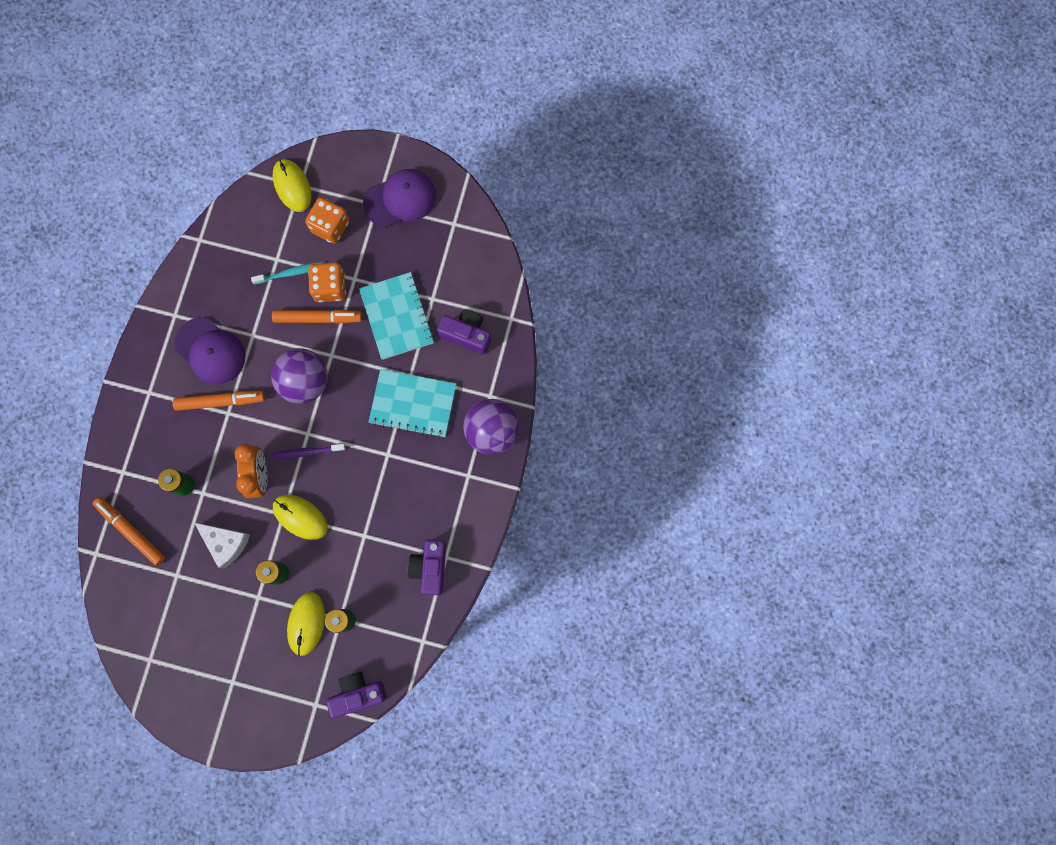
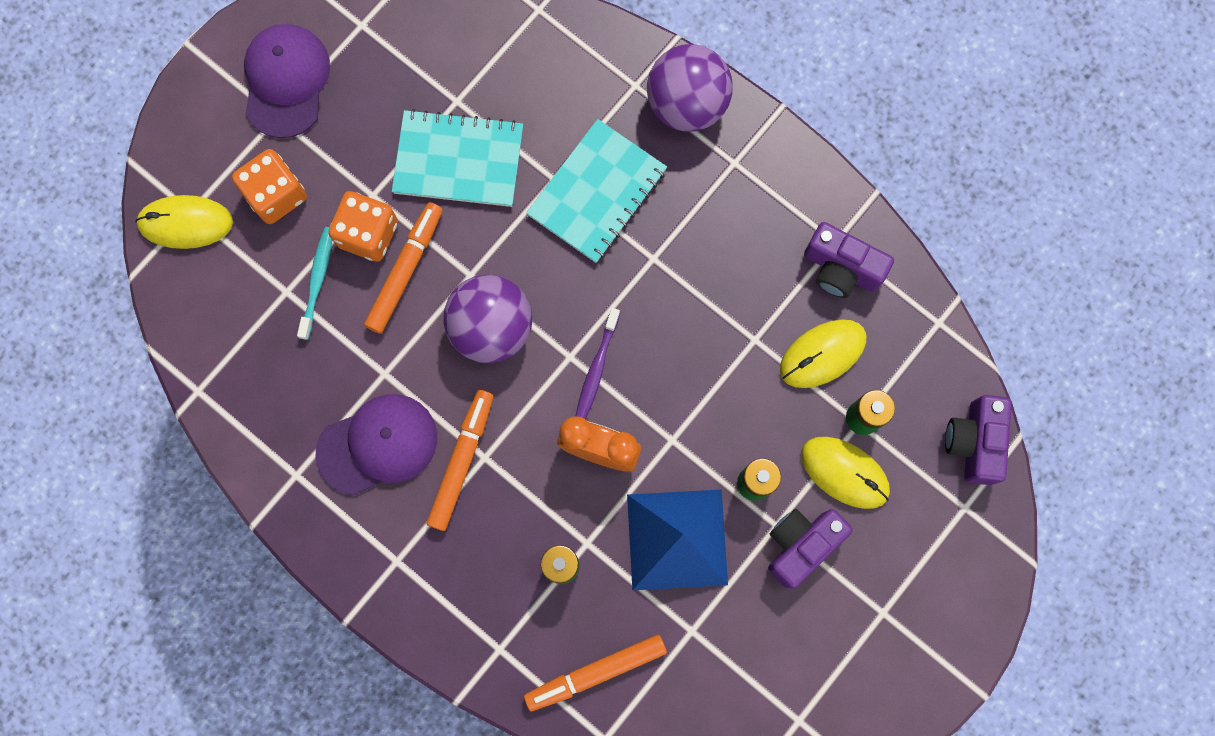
camera: 65 degrees left, 0 degrees up
white cheese [194,522,250,569] -> blue pyramid [627,490,728,590]
yellow mouse [273,495,328,540] -> yellow mouse moved to [780,319,866,388]
purple camera [437,309,491,355] -> purple camera moved to [768,509,852,589]

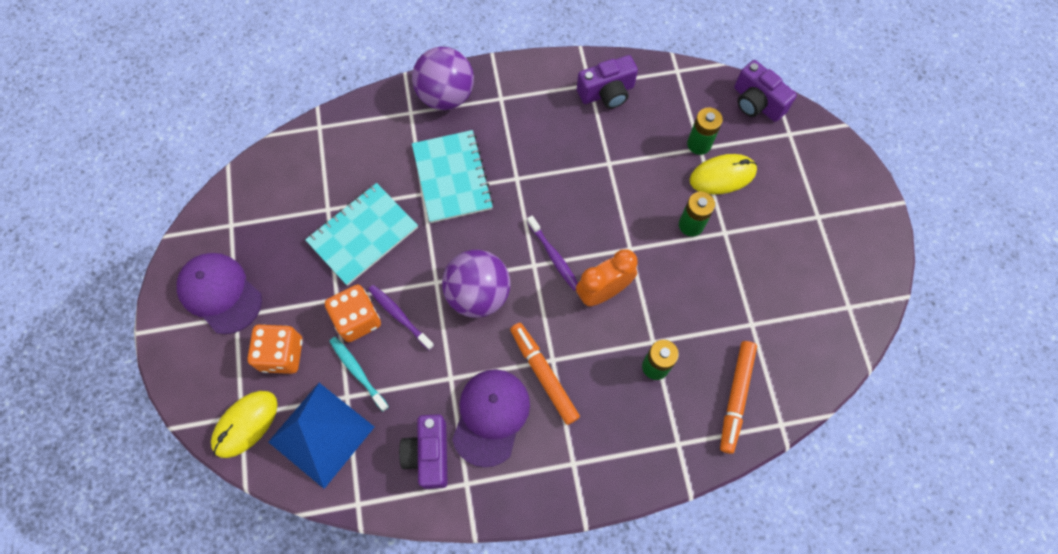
camera: 50 degrees left, 10 degrees down
orange marker [364,202,443,334] -> purple toothbrush [368,285,434,350]
blue pyramid [627,490,728,590] -> blue pyramid moved to [268,383,374,489]
purple camera [768,509,852,589] -> purple camera moved to [399,414,447,489]
yellow mouse [780,319,866,388] -> none

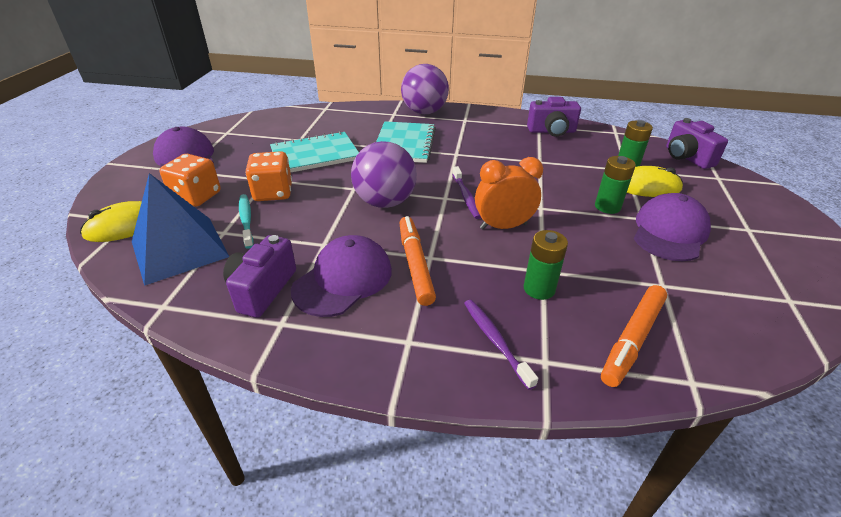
camera: 20 degrees right, 30 degrees down
purple toothbrush [368,285,434,350] -> purple toothbrush moved to [464,300,538,390]
none -> purple cap [634,193,711,261]

